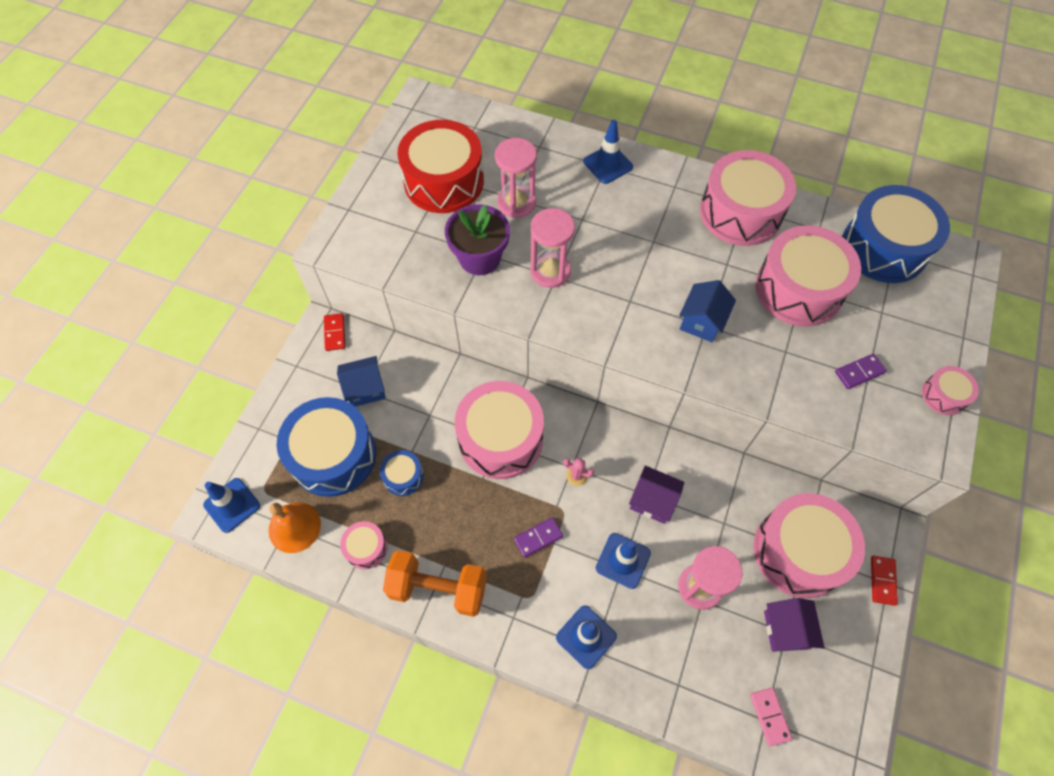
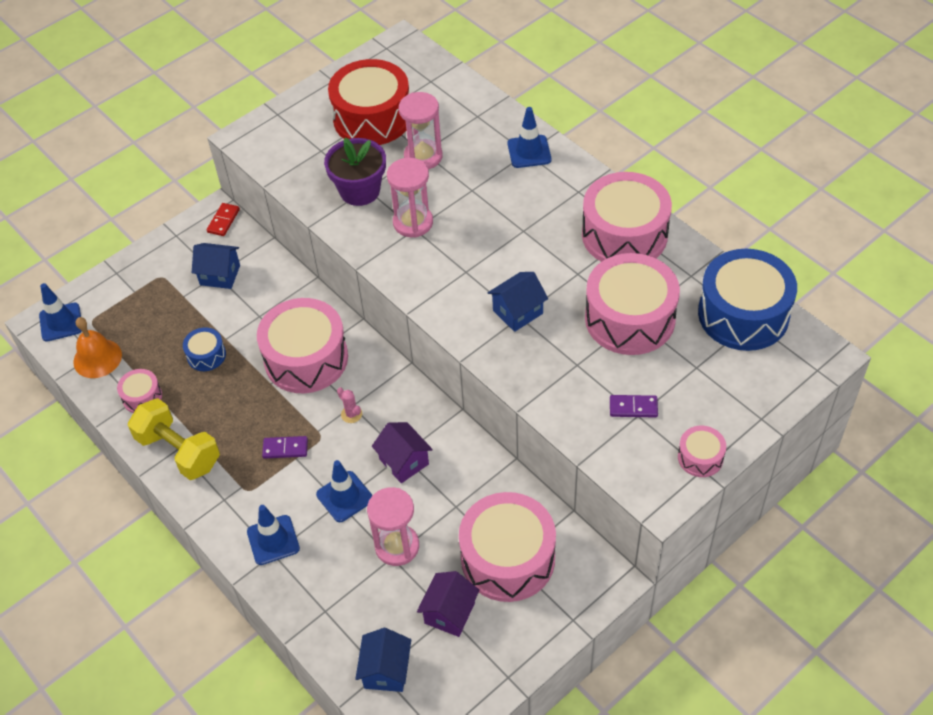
camera: 30 degrees right, 10 degrees down
blue drum [277,397,376,497] -> none
orange dumbbell [383,550,487,617] -> yellow dumbbell [128,398,220,480]
pink domino [750,688,792,746] -> blue house [355,628,411,692]
red domino [871,556,898,606] -> none

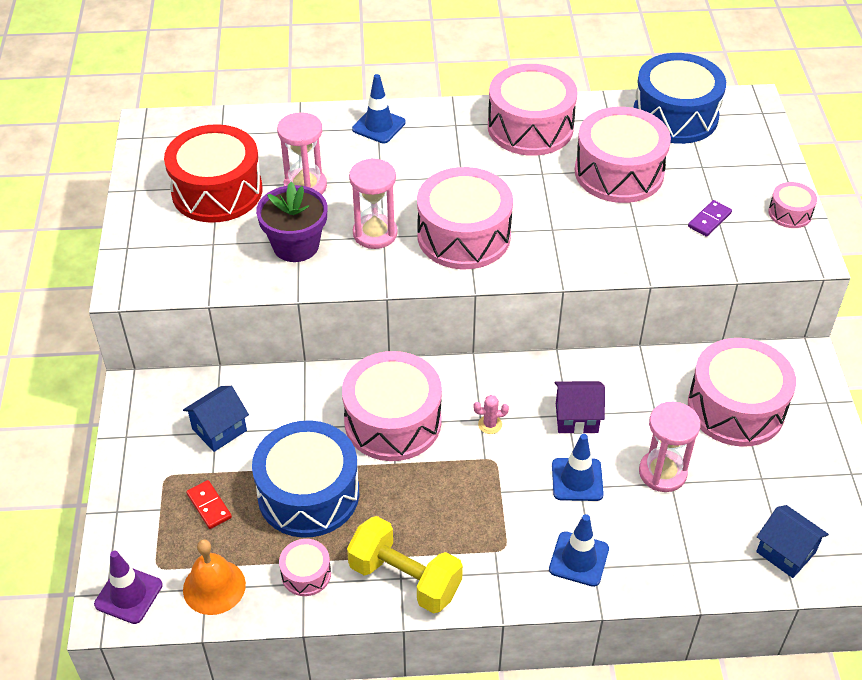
camera: 55 degrees left, 5 degrees down
blue traffic cone [39,283,82,342] -> purple traffic cone [94,551,163,624]
yellow dumbbell [128,398,220,480] -> yellow dumbbell turned 45 degrees clockwise [347,516,463,613]
blue drum [183,327,226,371] -> blue drum [252,420,359,538], size x2.15
red domino [207,203,240,236] -> red domino moved to [186,480,232,529]
purple domino [262,436,308,459] -> none
purple house [417,571,480,637] -> none
blue house [488,272,548,332] -> none
none -> pink drum [417,167,513,269]

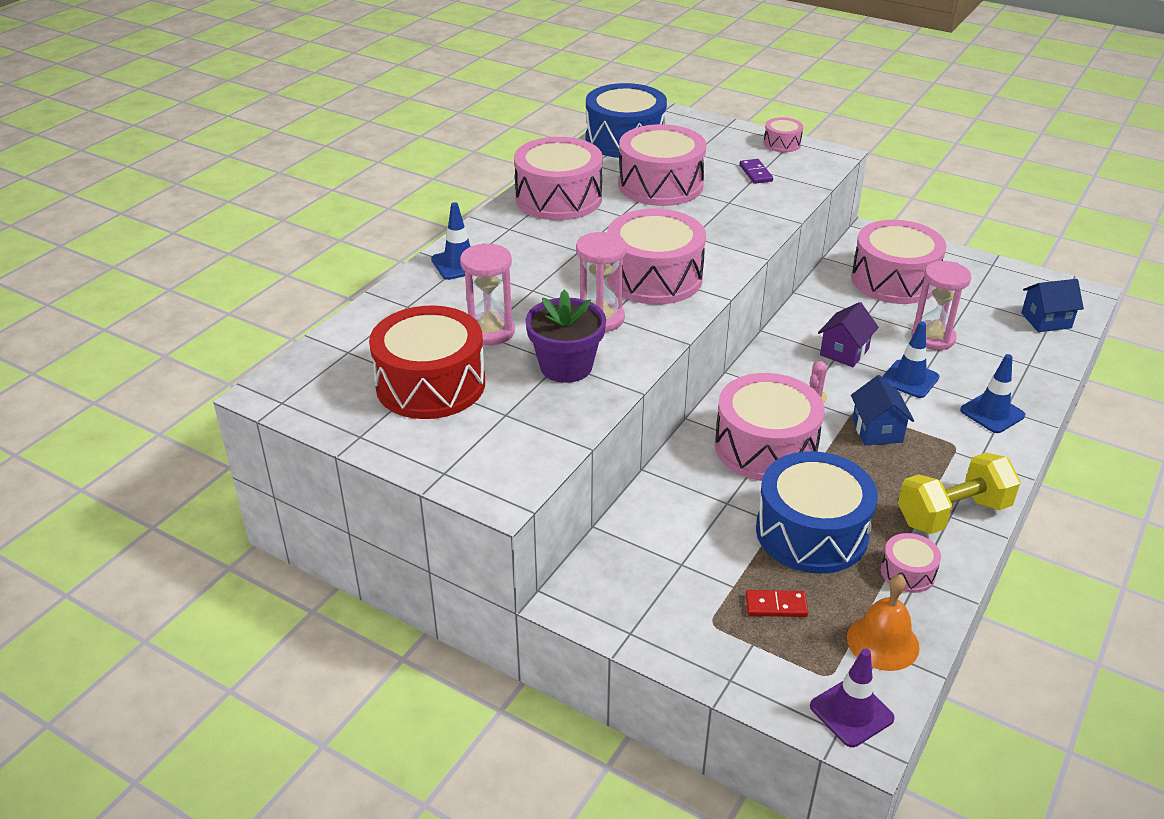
camera: 55 degrees left, 10 degrees down
blue house [183,386,249,452] -> blue house moved to [851,375,914,445]

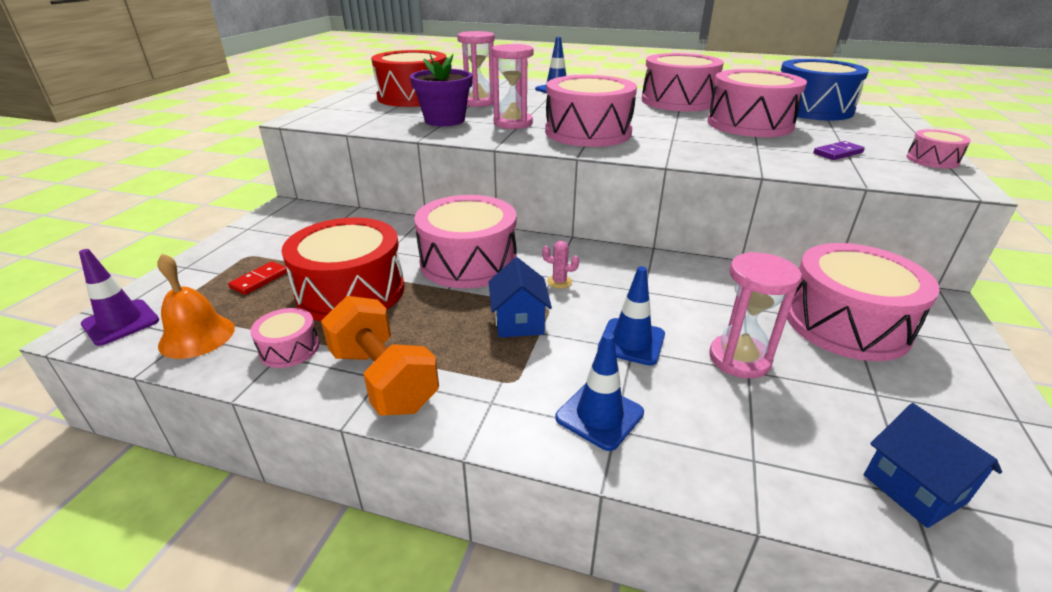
camera: 75 degrees right, 5 degrees down
red domino [745,590,808,617] -> red domino turned 45 degrees clockwise [228,261,287,295]
blue drum [756,451,878,574] -> red drum [281,218,405,321]
purple house [818,302,879,367] -> none
blue house [851,375,914,445] -> blue house turned 75 degrees counterclockwise [489,257,552,338]
yellow dumbbell [898,453,1021,534] -> orange dumbbell [321,296,439,416]

